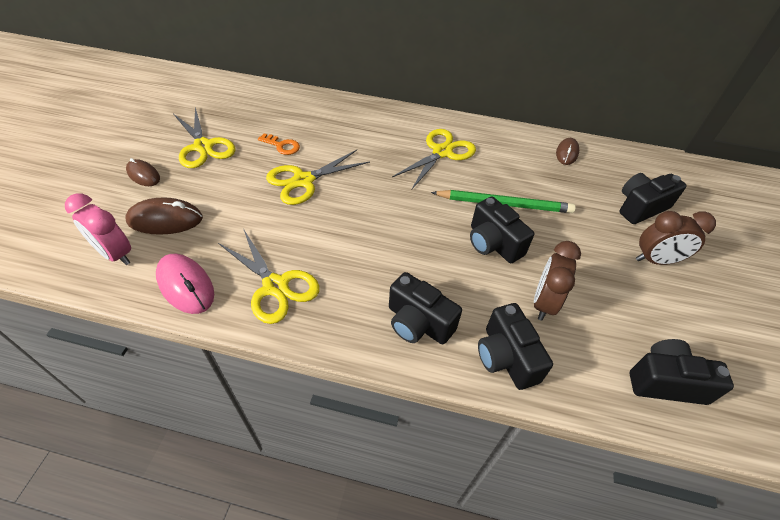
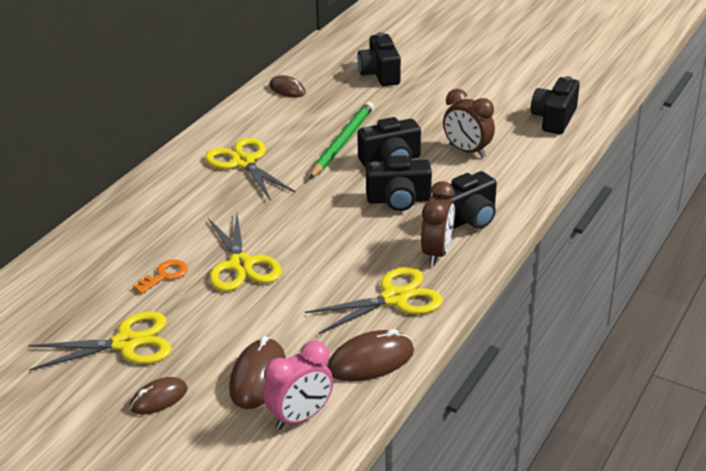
camera: 70 degrees left, 15 degrees down
pink mouse [156,254,214,314] -> brown mouse [328,329,414,381]
black camera [478,303,553,390] -> black camera moved to [366,156,432,211]
brown clock [636,211,716,265] -> brown clock moved to [421,181,455,266]

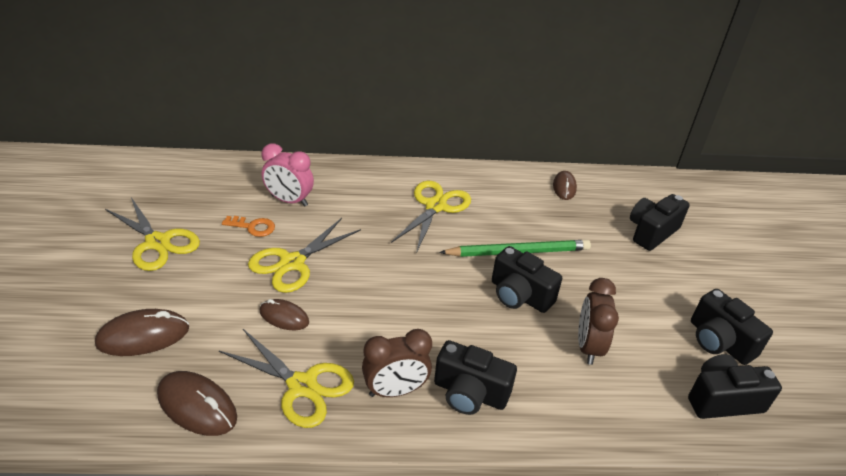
camera: 55 degrees right, 5 degrees up
brown mouse [130,377,188,414] -> brown mouse moved to [260,299,309,330]
pink clock [263,341,333,430] -> pink clock moved to [262,143,314,206]
black camera [366,156,432,211] -> black camera moved to [691,289,773,365]

